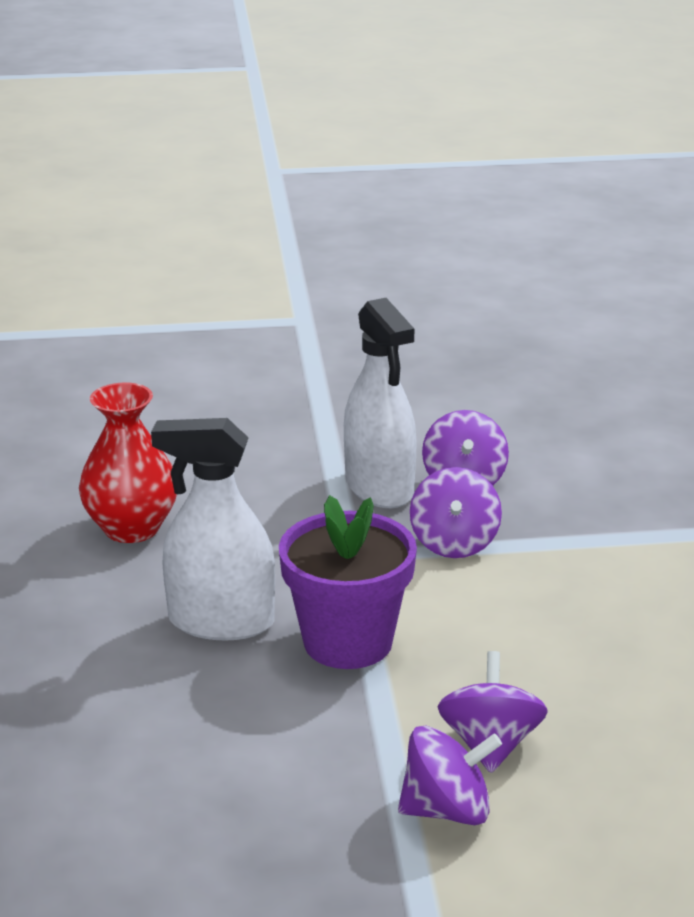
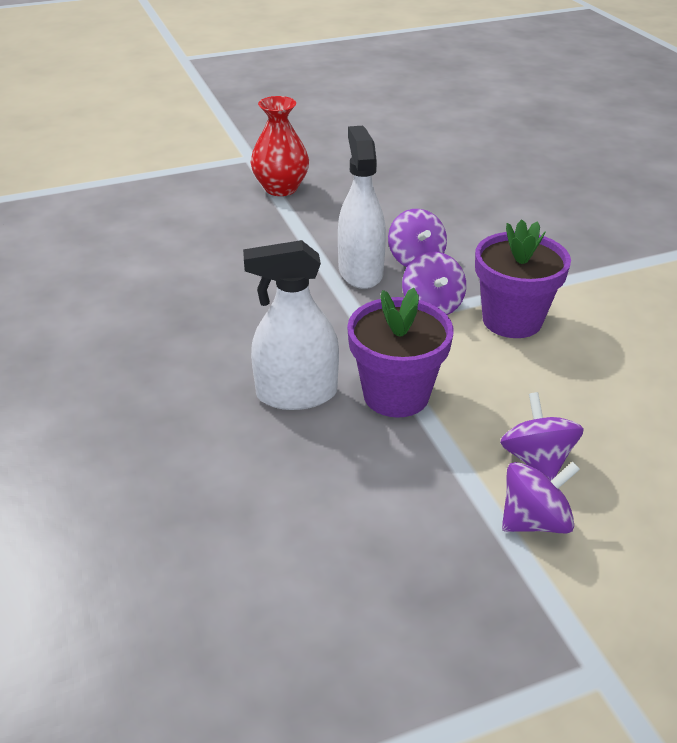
camera: 15 degrees left, 10 degrees up
red vase [79,383,177,543] -> red vase moved to [250,96,309,196]
white spray bottle [344,298,417,508] -> white spray bottle turned 150 degrees counterclockwise [338,126,386,289]
none -> purple flower pot [475,219,571,338]

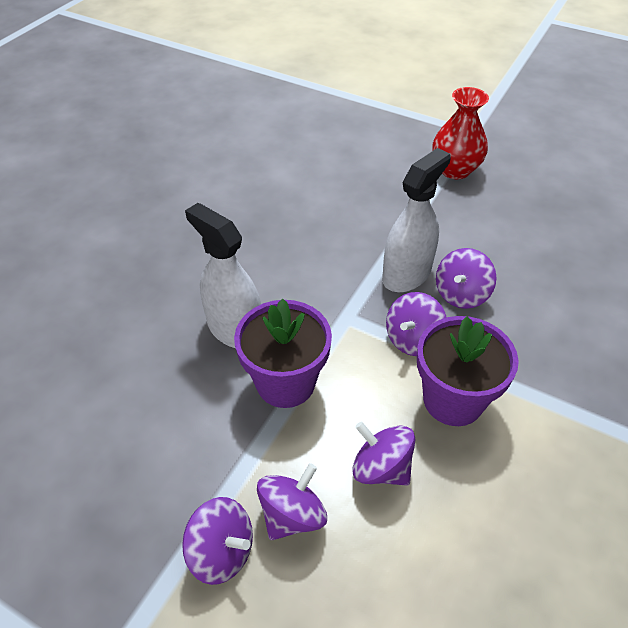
camera: 50 degrees right, 10 degrees up
none -> purple spinning top [352,421,416,486]

